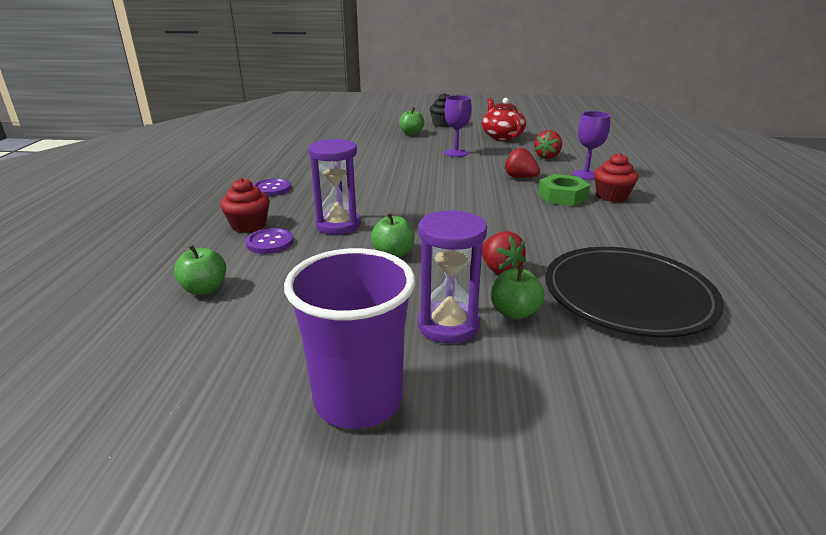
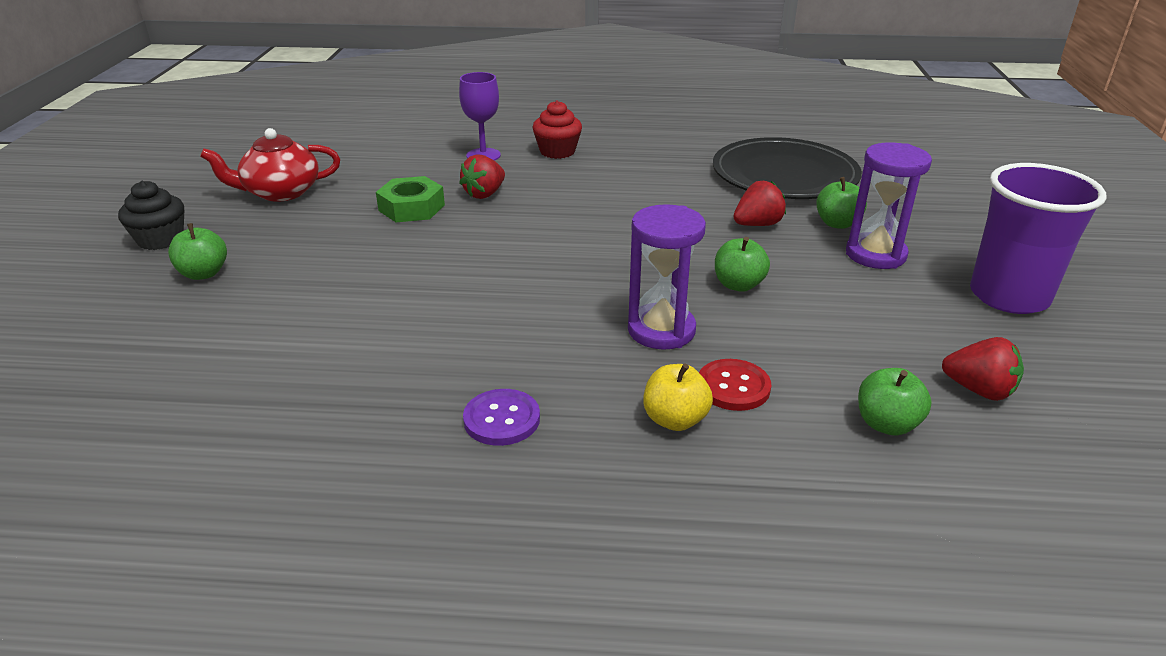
camera: 90 degrees left, 5 degrees up
red cupcake [220,178,270,233] -> yellow apple [643,364,713,431]
purple button [245,228,294,254] -> red button [699,359,771,411]
purple goblet [445,95,472,157] -> none
red strawberry [534,130,562,159] -> red strawberry moved to [942,337,1024,401]
green nut [538,174,590,206] -> green nut moved to [376,176,445,222]

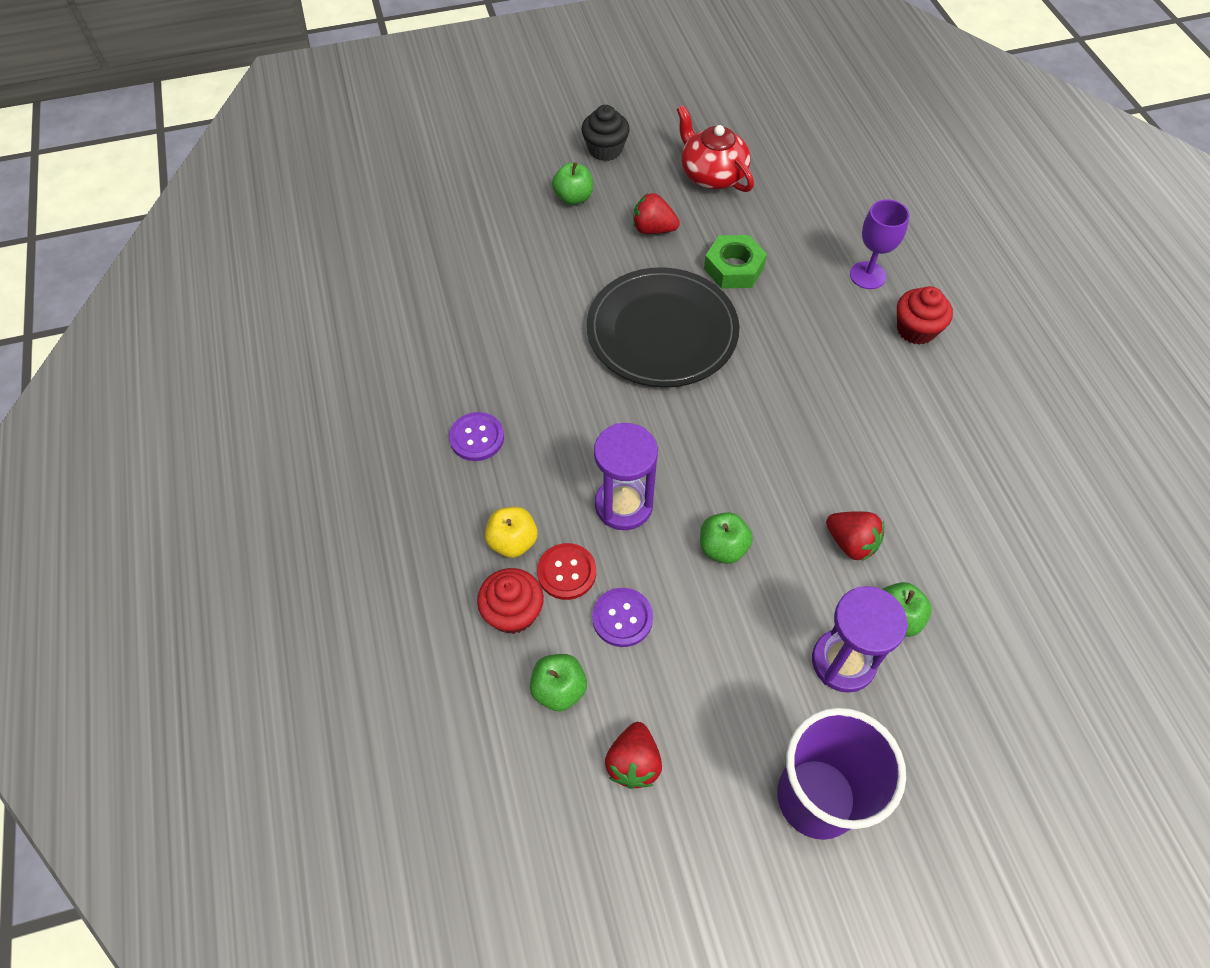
camera: 70 degrees right, 25 degrees up
red strawberry [459,154,505,199] -> red strawberry moved to [633,193,680,234]
black plate [713,137,862,199] -> black plate moved to [587,267,739,387]
none -> red cupcake [477,568,544,634]
none -> purple button [592,588,653,647]

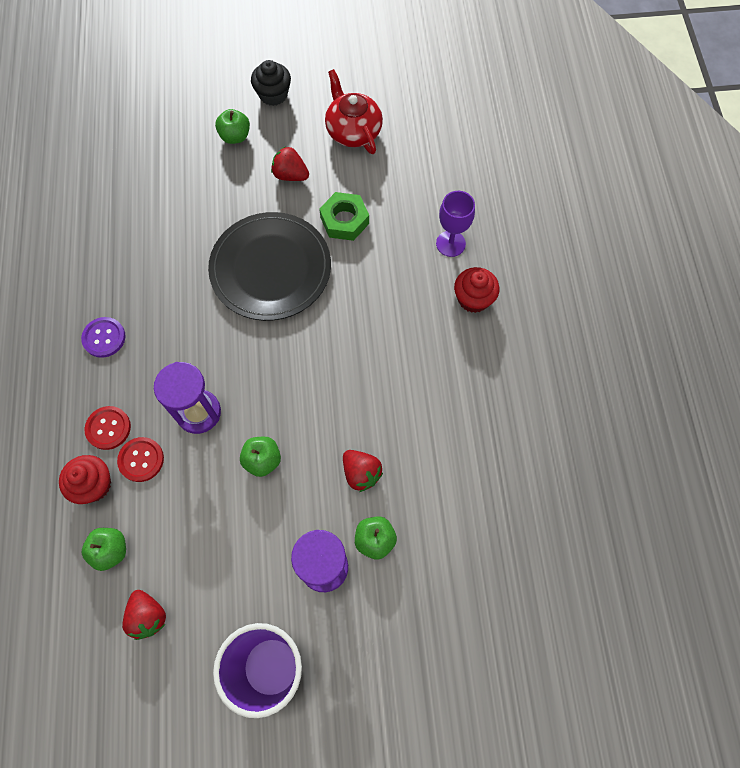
camera: 10 degrees right, 10 degrees up
yellow apple [485,507,538,558] -> red button [85,406,131,450]
purple button [592,588,653,647] -> none
red strawberry [605,722,662,789] -> red strawberry turned 45 degrees counterclockwise [122,590,166,640]

